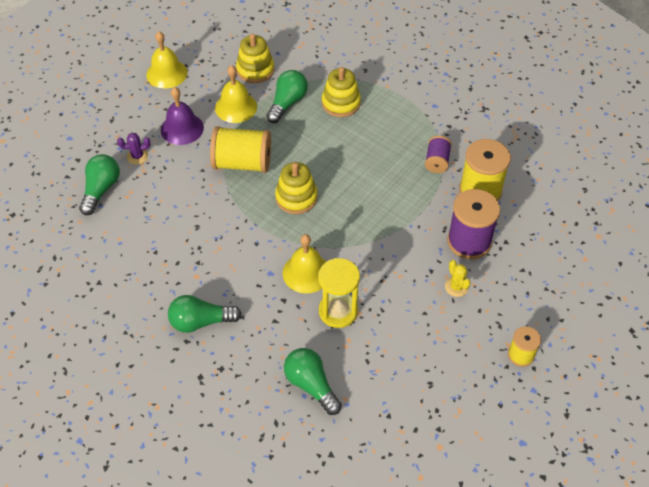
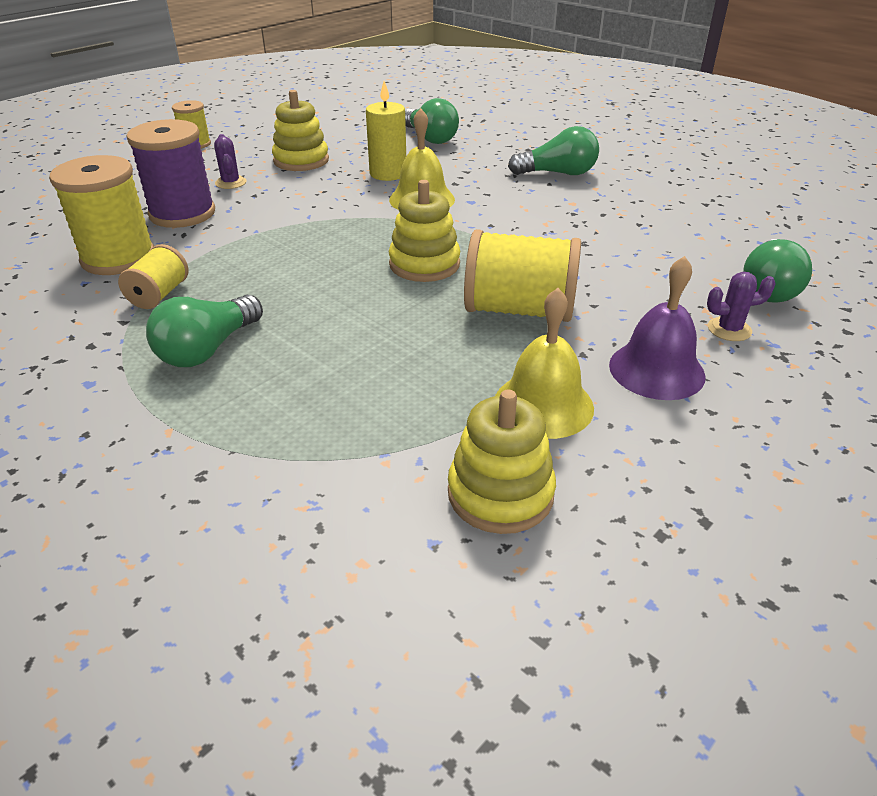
camera: 175 degrees left, 15 degrees down
yellow bell [146,31,187,88] -> none
green light bulb [266,70,308,123] -> green light bulb moved to [146,295,263,367]
yellow hourglass [318,258,360,328] -> yellow candle [366,81,406,181]
yellow stacking toy [322,67,361,117] -> yellow stacking toy moved to [272,90,329,171]
purple spool [425,136,452,173] -> yellow spool [118,244,188,309]
yellow cactus [445,260,471,297] -> purple cactus [214,134,246,189]

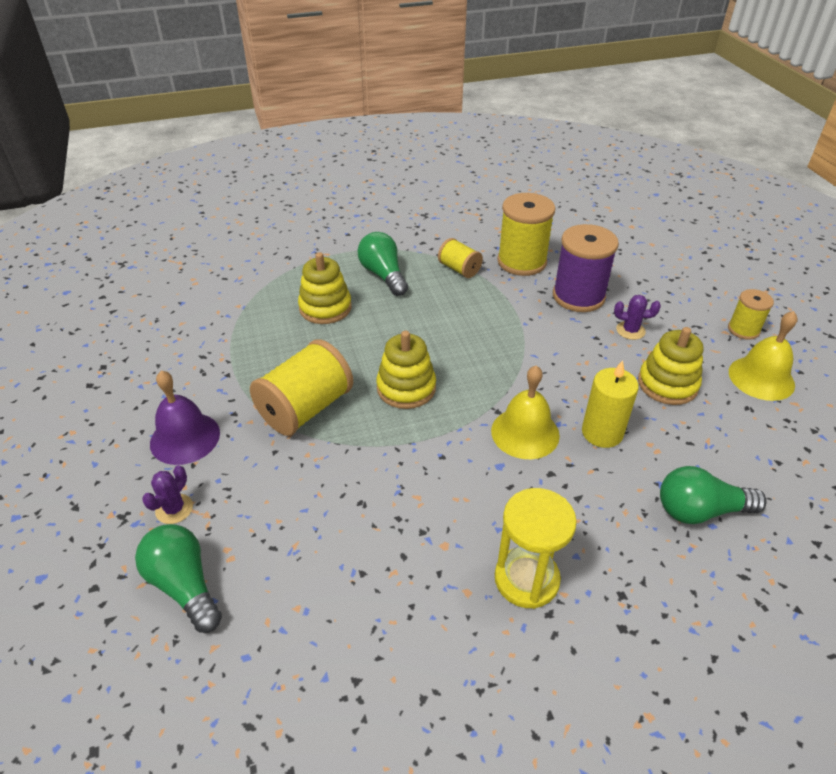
camera: 120 degrees right, 5 degrees up
yellow stacking toy [448,389,556,534] -> yellow stacking toy moved to [298,252,352,324]
yellow bell [495,288,594,439] -> yellow bell moved to [729,311,798,401]
green light bulb [508,126,599,175] -> yellow hourglass [495,488,577,609]

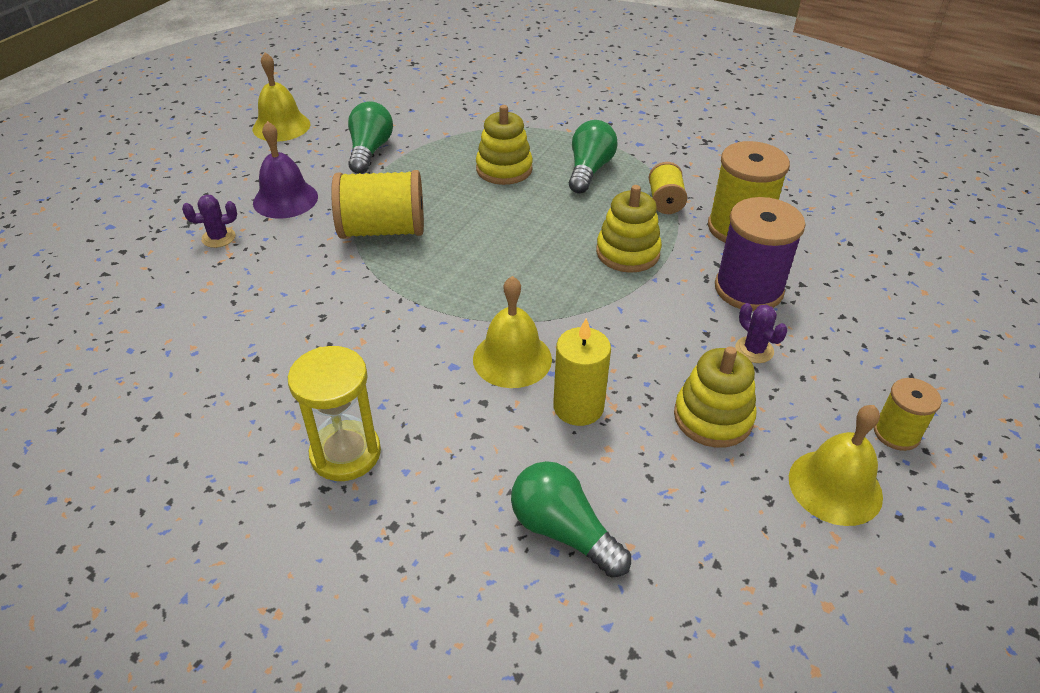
camera: 45 degrees right, 0 degrees up
green light bulb [135,524,222,633] -> green light bulb moved to [348,101,393,174]
yellow stacking toy [376,331,436,409] -> yellow stacking toy moved to [596,185,662,273]
none -> yellow bell [253,52,310,142]

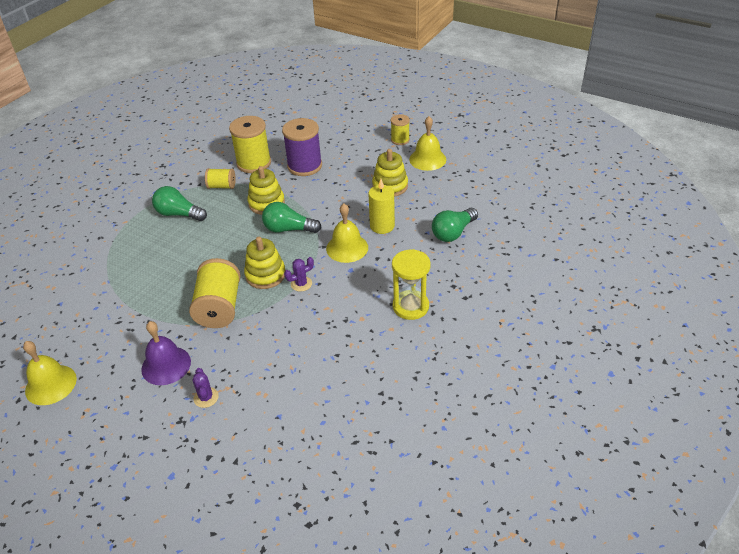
camera: 85 degrees left, 0 degrees up
green light bulb [348,101,393,174] -> green light bulb moved to [262,202,321,233]
yellow stacking toy [476,105,533,185] -> yellow stacking toy moved to [244,237,286,289]
purple cactus [735,303,788,363] -> purple cactus moved to [284,257,314,292]

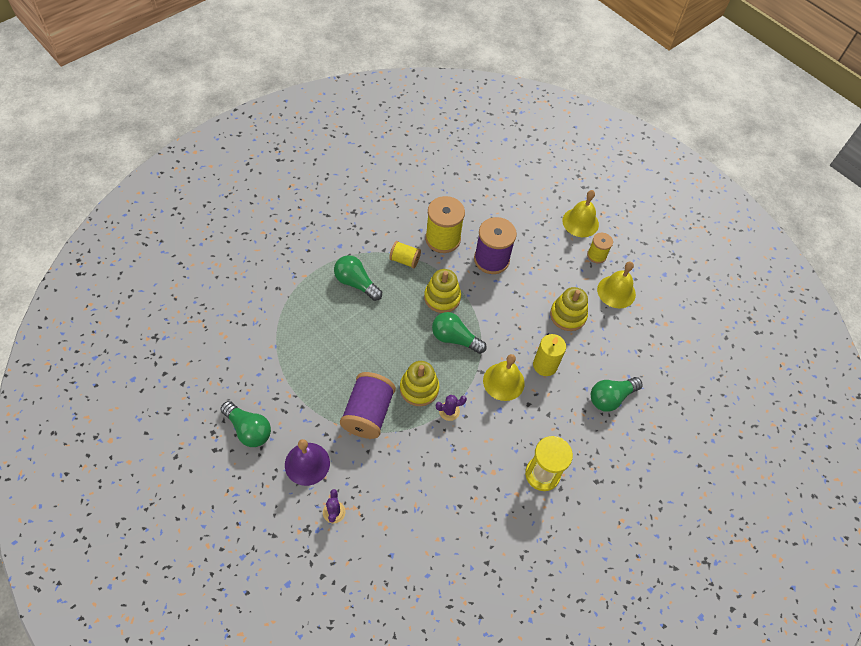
camera: 10 degrees right, 15 degrees up
yellow bell [23,341,77,405] -> yellow bell moved to [562,190,599,237]
yellow spool [189,258,241,328] -> purple spool [340,372,396,439]
none -> green light bulb [220,401,271,447]

